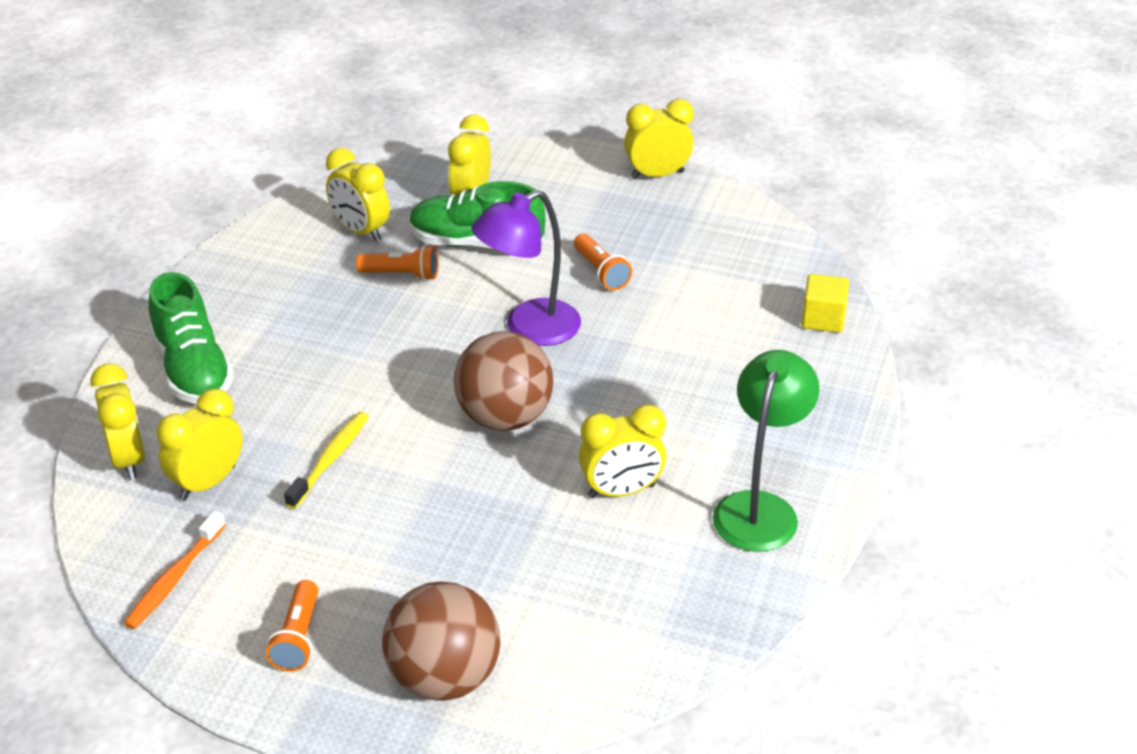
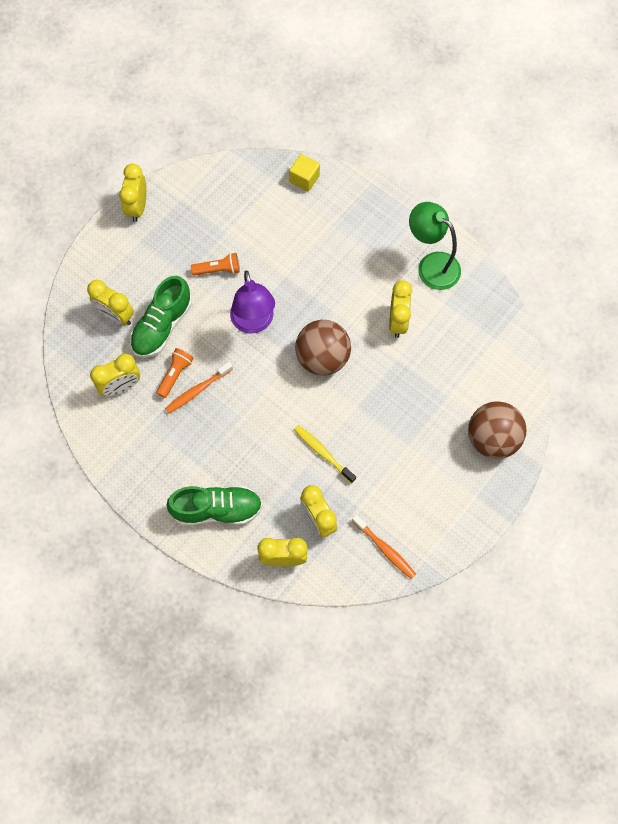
camera: 70 degrees left, 30 degrees up
orange flashlight [266,580,318,672] -> none
none -> orange toothbrush [165,362,233,413]

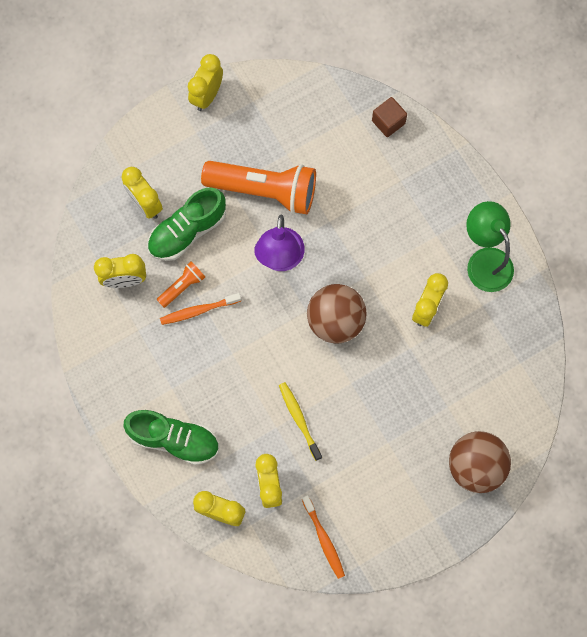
camera: 20 degrees right, 5 degrees up
orange flashlight [191,253,240,276] -> orange flashlight [201,161,316,214], size x2.17
yellow cube [289,154,320,192] -> brown cube [372,97,407,137]

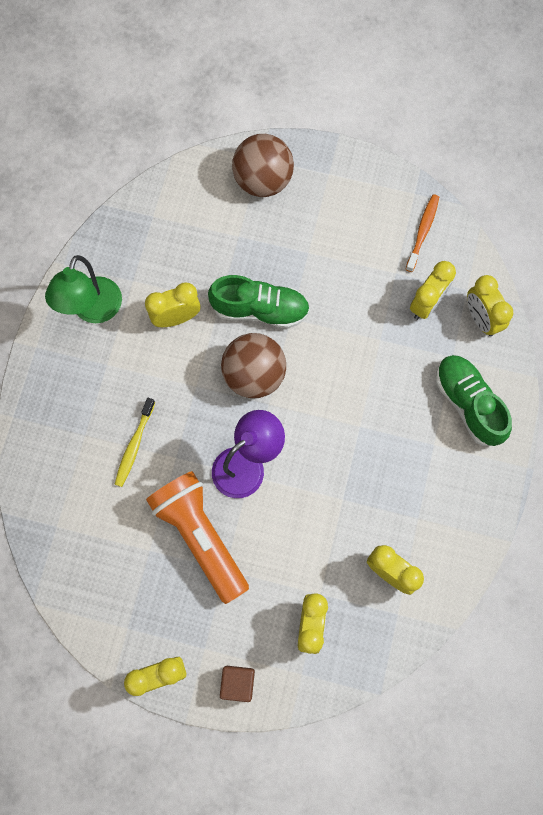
camera: 135 degrees left, 0 degrees up
green shoe [147,187,226,261] -> green shoe moved to [208,275,310,329]
orange flashlight [157,261,205,308] -> none
orange toothbrush [160,293,241,325] -> none
yellow toothbrush [279,382,322,461] -> yellow toothbrush moved to [115,398,155,487]
brown cube [372,97,407,137] -> brown cube moved to [220,666,255,702]

